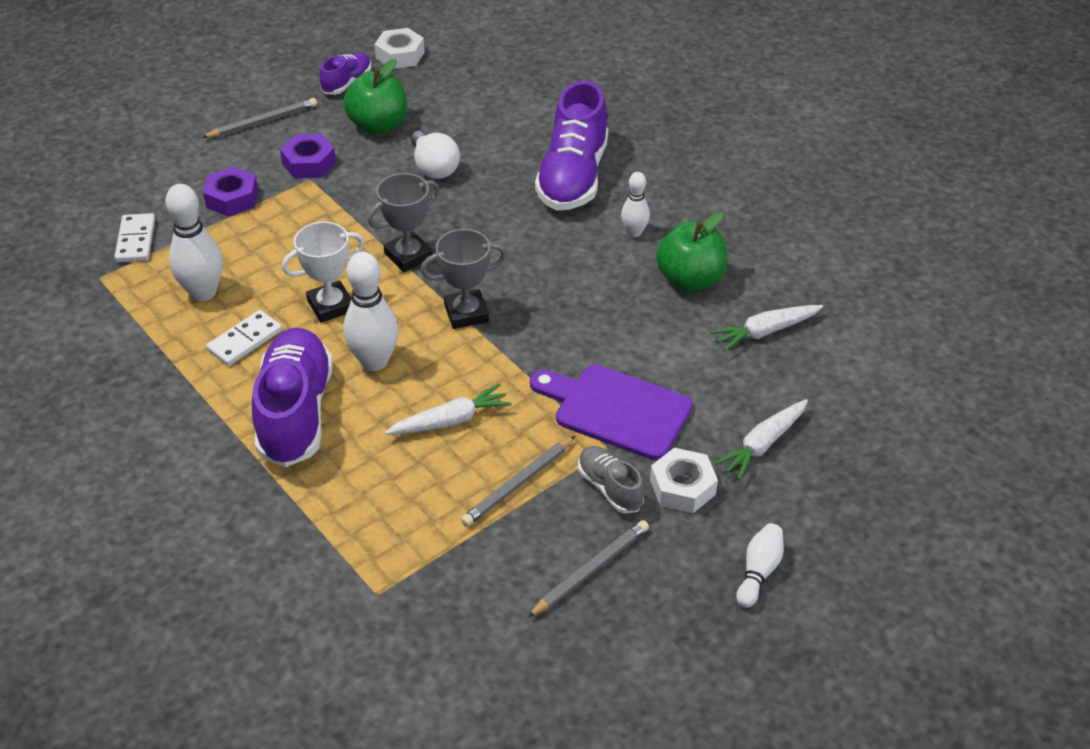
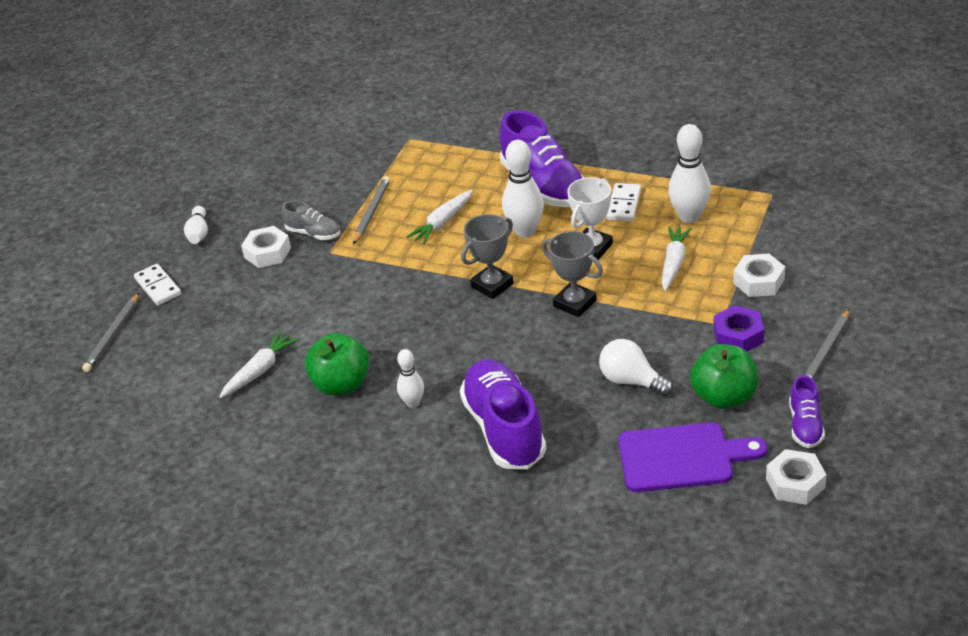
camera: 155 degrees right, 5 degrees down
white domino [114,213,155,262] -> white domino moved to [134,264,181,305]
purple nut [203,167,258,217] -> white nut [733,253,785,297]
grey trophy [368,173,440,272] -> grey trophy turned 75 degrees counterclockwise [542,231,603,317]
grey pencil [527,520,649,618] -> grey pencil moved to [82,293,139,372]
purple cutting board [530,365,693,460] -> purple cutting board moved to [618,422,767,492]
white carrot [714,399,808,481] -> white carrot moved to [662,226,692,291]

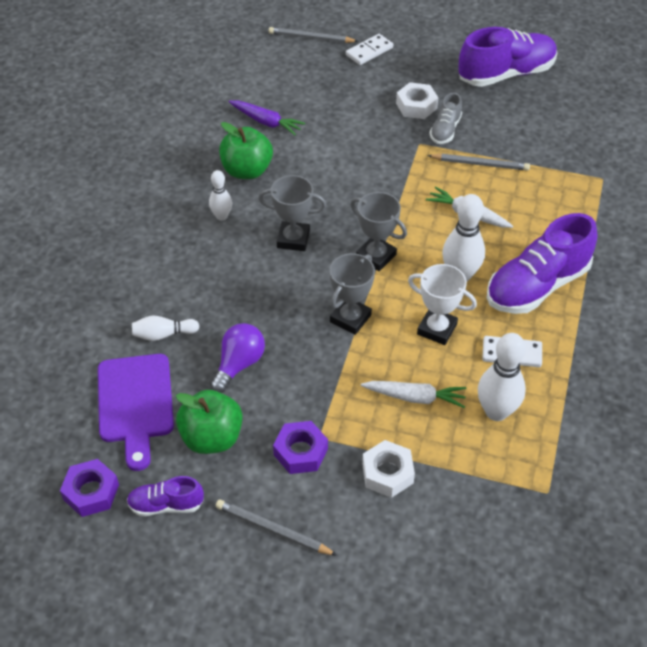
camera: 80 degrees right, 10 degrees up
white bowling pin [184,206,208,244] -> white bowling pin moved to [132,316,199,341]
white carrot [219,331,299,398] -> purple carrot [229,100,305,135]
purple shoe [460,359,546,469] -> purple shoe moved to [458,27,557,87]
white light bulb [599,339,673,397] -> purple light bulb [210,323,265,393]
white nut [766,449,826,505] -> purple nut [60,459,119,517]
none -> grey trophy [258,175,326,251]

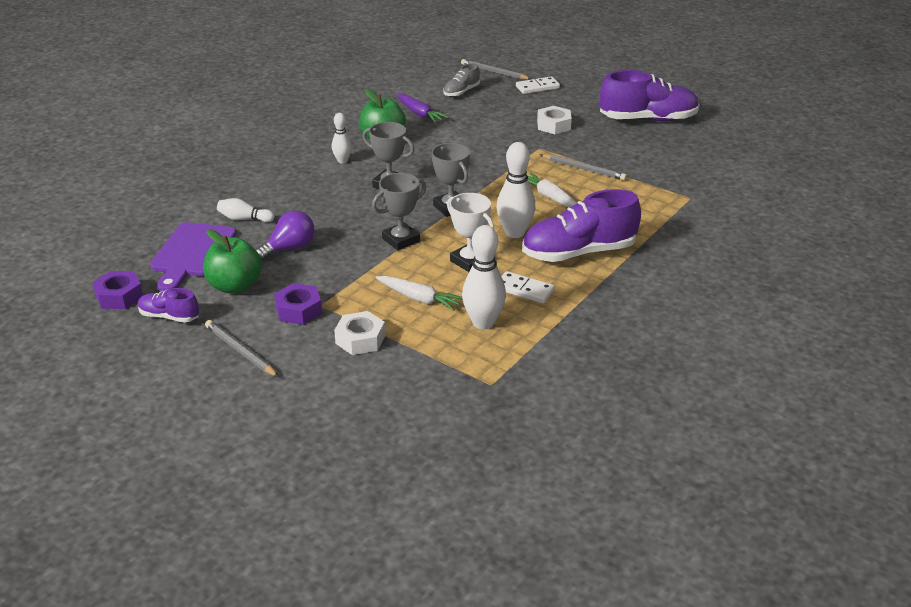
camera: 20 degrees right, 15 degrees down
grey shoe [430,93,462,144] -> grey shoe moved to [443,64,480,97]

